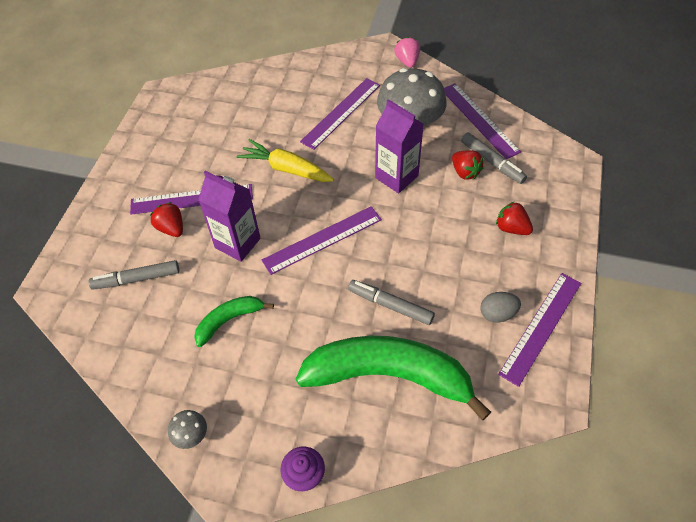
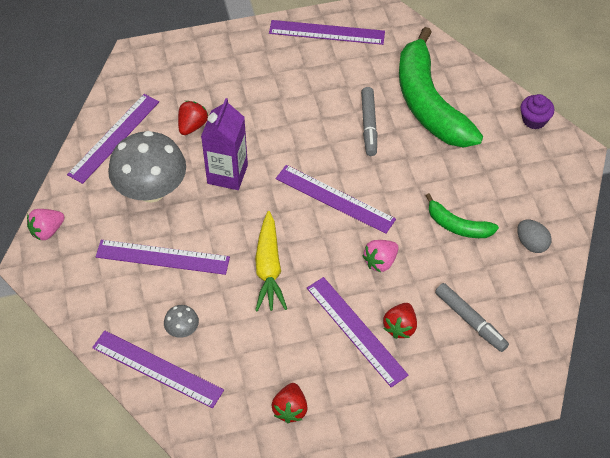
camera: 120 degrees left, 0 degrees up
grey mushroom [168,410,207,449] -> grey mushroom moved to [164,305,199,338]
purple carton [198,171,260,262] -> pink strawberry [362,240,399,273]
grey marker [461,133,527,184] -> none
grey egg [480,292,521,323] -> grey egg moved to [517,220,552,253]
red strawberry [496,201,533,235] -> red strawberry moved to [271,383,308,423]
none -> purple ruler [92,330,224,408]

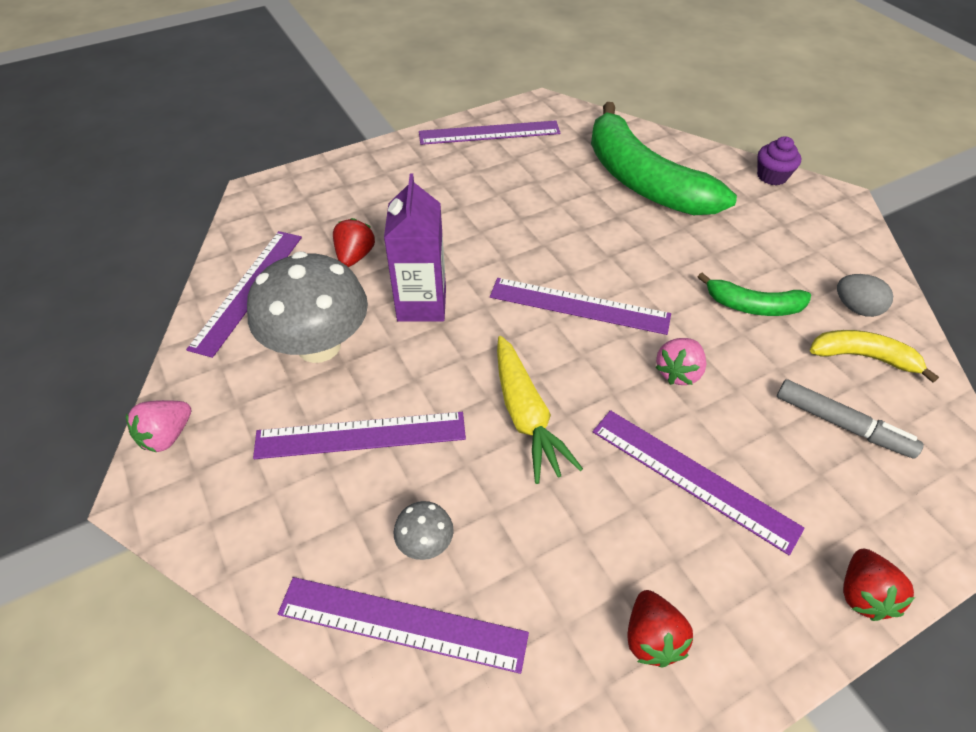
camera: 15 degrees left, 5 degrees down
grey marker [361,87,377,156] -> none
red strawberry [383,303,417,339] -> red strawberry moved to [843,549,915,621]
none -> yellow banana [810,330,939,383]

